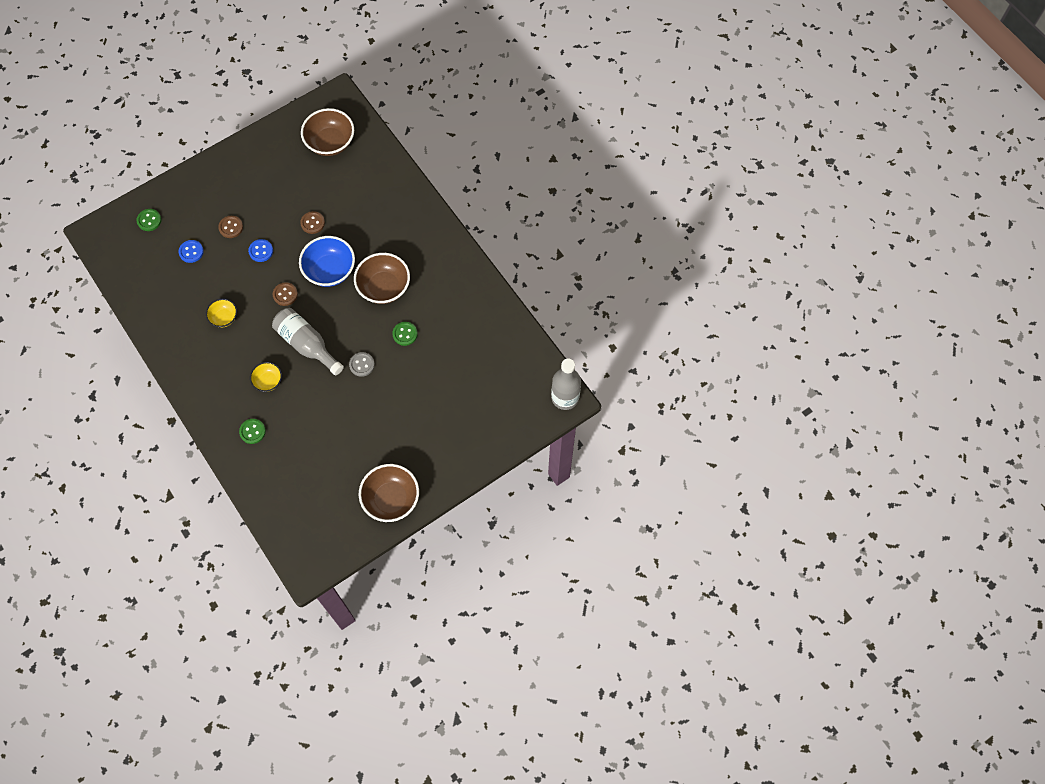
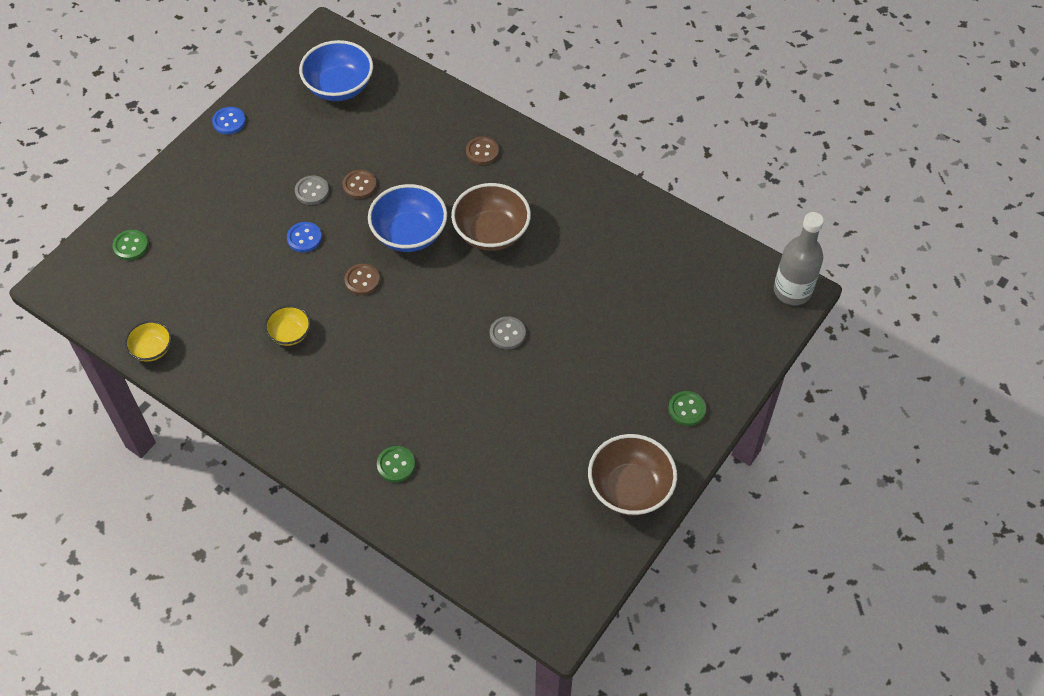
camera: 20 degrees left, 10 degrees down
blue button [179,240,204,263] -> blue button moved to [212,107,246,135]
brown button [218,216,243,238] -> brown button moved to [466,137,499,165]
yellow bowl [250,362,282,392] -> yellow bowl moved to [125,321,171,362]
grey bottle [272,308,344,375] -> none
brown bowl [301,108,354,156] -> blue bowl [299,40,373,101]
green button [392,322,418,346] -> green button moved to [668,391,706,426]
none -> grey button [295,175,329,205]

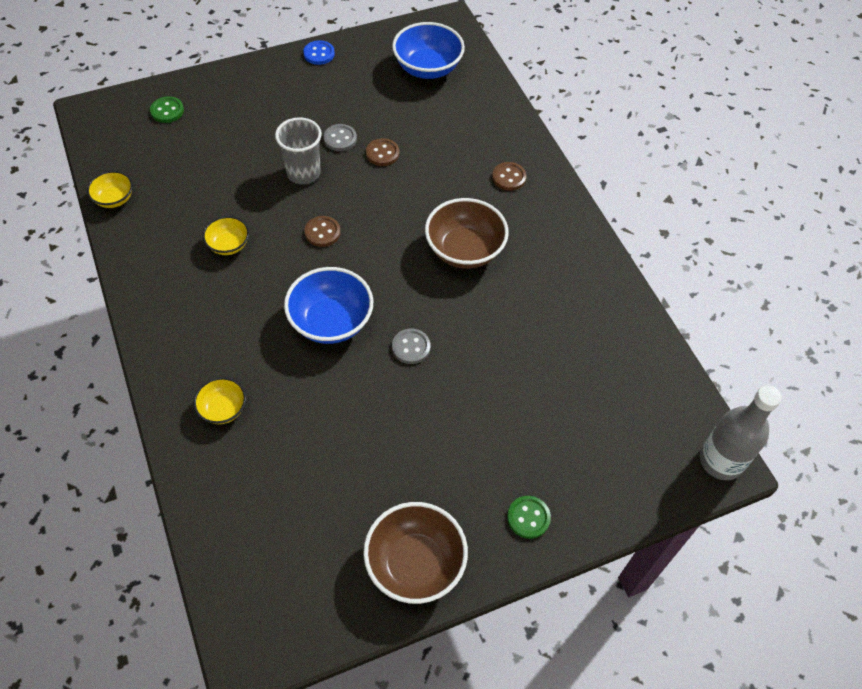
camera: 30 degrees right, 0 degrees up
blue button [287,222,322,252] -> grey cup [275,117,322,184]
blue bowl [368,184,447,252] -> blue bowl moved to [284,267,373,344]
green button [377,446,415,482] -> yellow bowl [194,377,246,424]

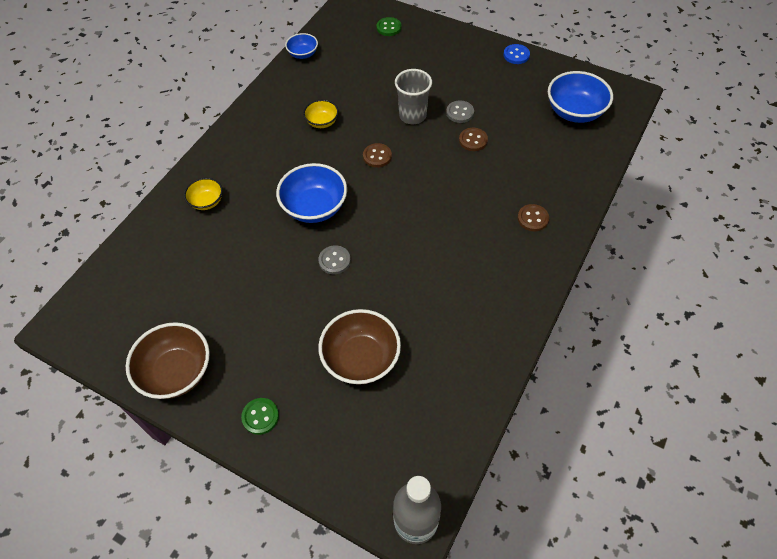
camera: 55 degrees right, 0 degrees up
yellow bowl [87,171,133,208] -> blue bowl [285,33,318,59]
brown bowl [425,198,509,269] -> brown bowl moved to [318,309,401,385]

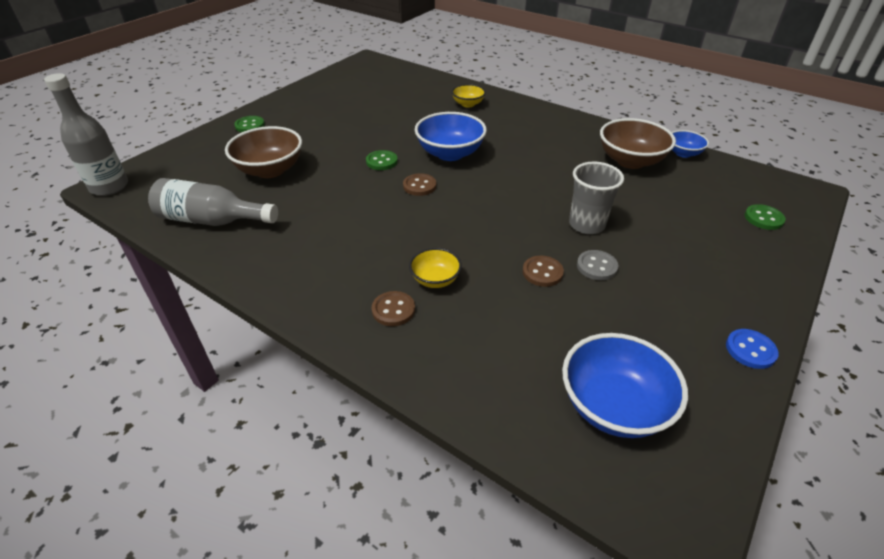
camera: 95 degrees right, 15 degrees down
brown bowl [126,322,210,399] -> brown bowl moved to [600,118,676,169]
yellow bowl [303,100,339,128] -> yellow bowl moved to [409,248,462,288]
grey button [318,245,351,274] -> green button [366,150,398,170]
brown button [363,143,392,168] -> brown button moved to [403,173,436,196]
none -> grey bottle [148,178,278,226]

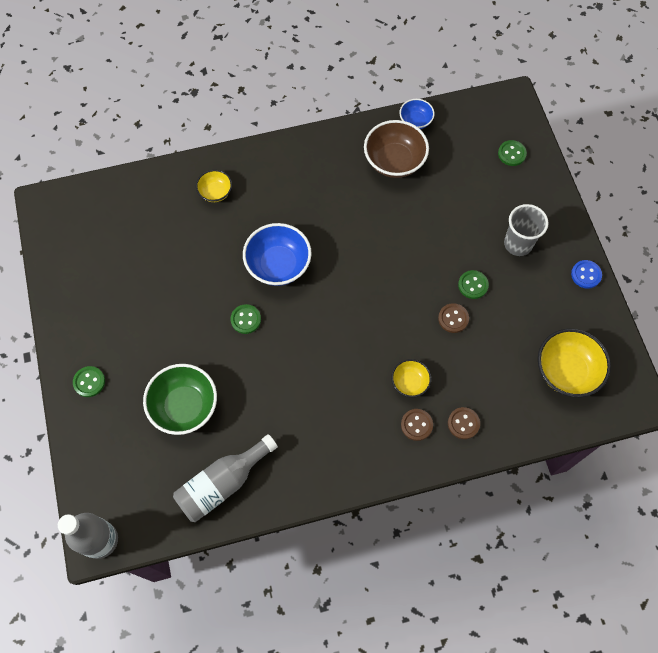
camera: 50 degrees left, 25 degrees up
brown bowl [225,126,302,178] -> green bowl [143,364,217,435]
brown button [403,173,436,196] -> brown button moved to [448,407,480,439]
blue bowl [562,333,688,438] -> yellow bowl [538,329,611,397]
grey cup [569,161,624,234] -> grey cup moved to [504,204,548,256]
grey button [577,250,618,280] -> green button [458,270,489,299]

